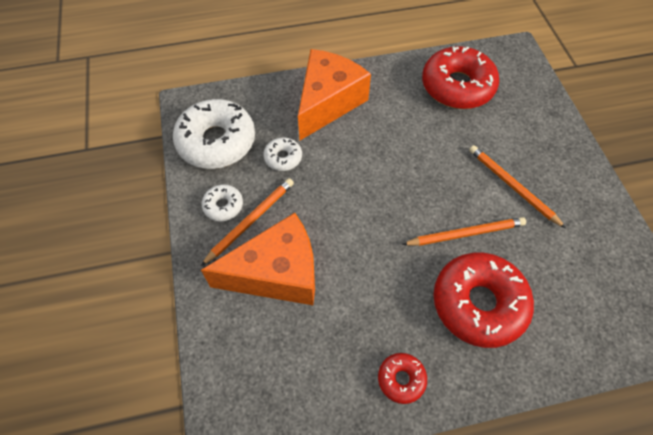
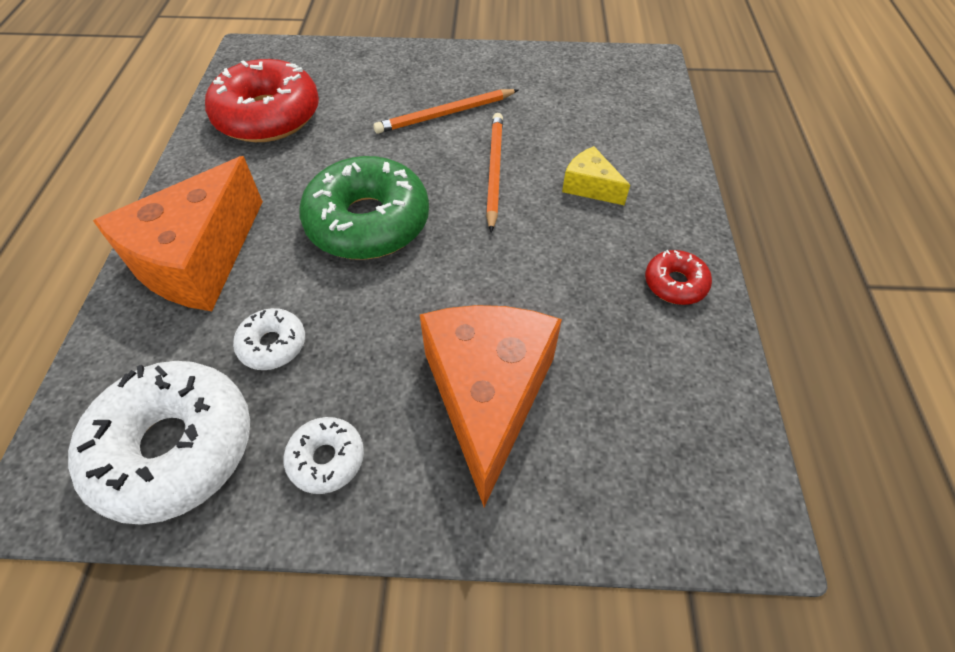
camera: 75 degrees left, 5 degrees down
orange pencil [201,178,294,266] -> none
orange cheese [298,49,371,140] -> orange cheese turned 105 degrees counterclockwise [93,156,263,311]
red donut [433,253,534,348] -> yellow cheese [562,146,630,206]
none -> green donut [299,156,429,260]

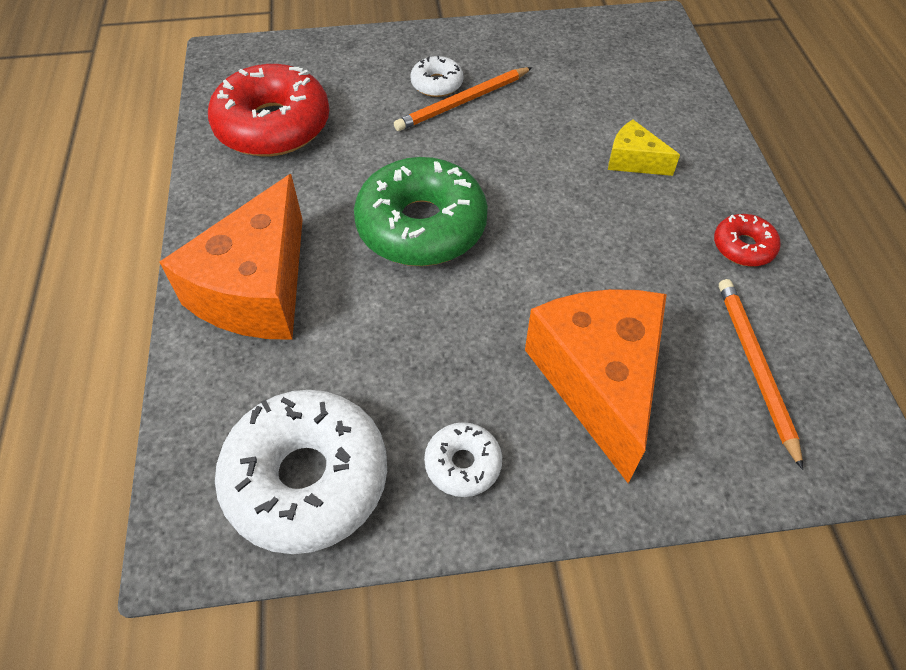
camera: 10 degrees left, 0 degrees up
white donut [233,308,305,370] -> white donut moved to [410,56,463,97]
orange pencil [486,113,503,232] -> orange pencil moved to [719,279,803,470]

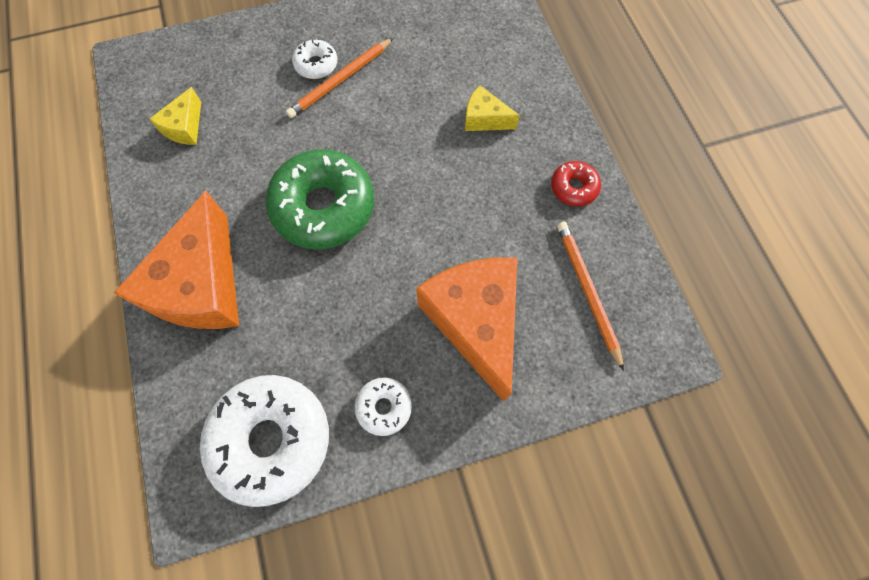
camera: 10 degrees left, 15 degrees up
red donut [208,64,330,156] -> yellow cheese [149,87,201,145]

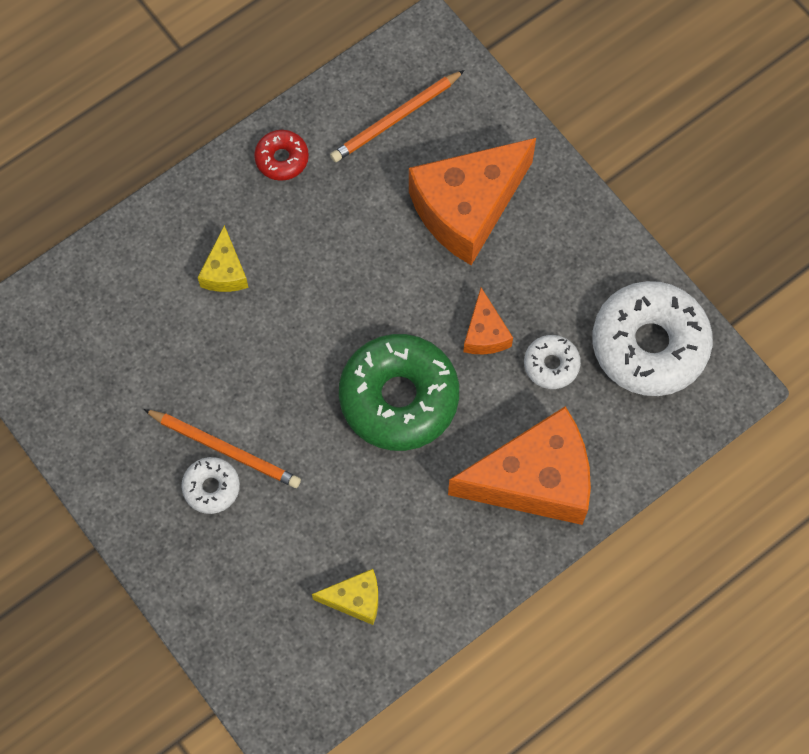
camera: 110 degrees left, 0 degrees up
white donut [355,377,412,436] -> white donut moved to [524,335,581,389]
none -> orange cheese [463,288,513,354]

